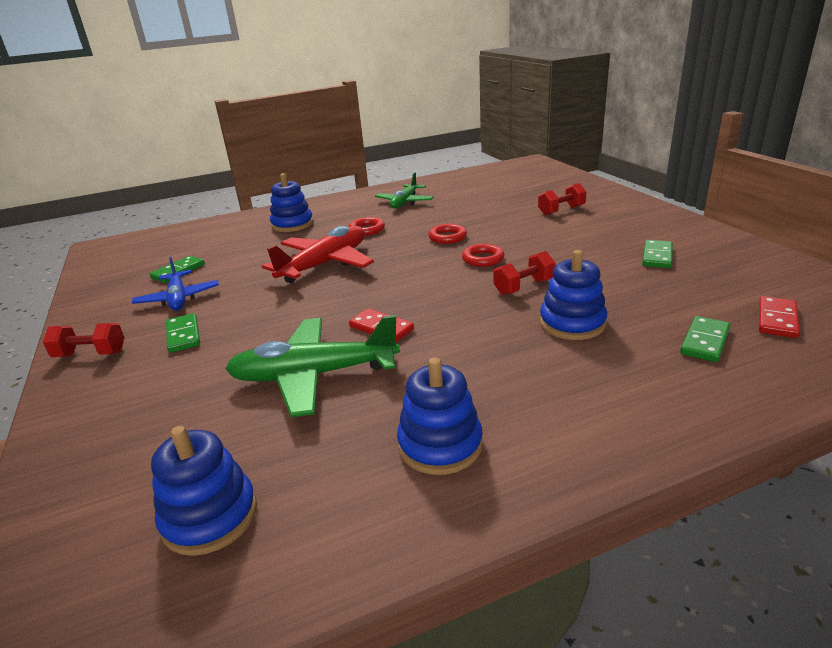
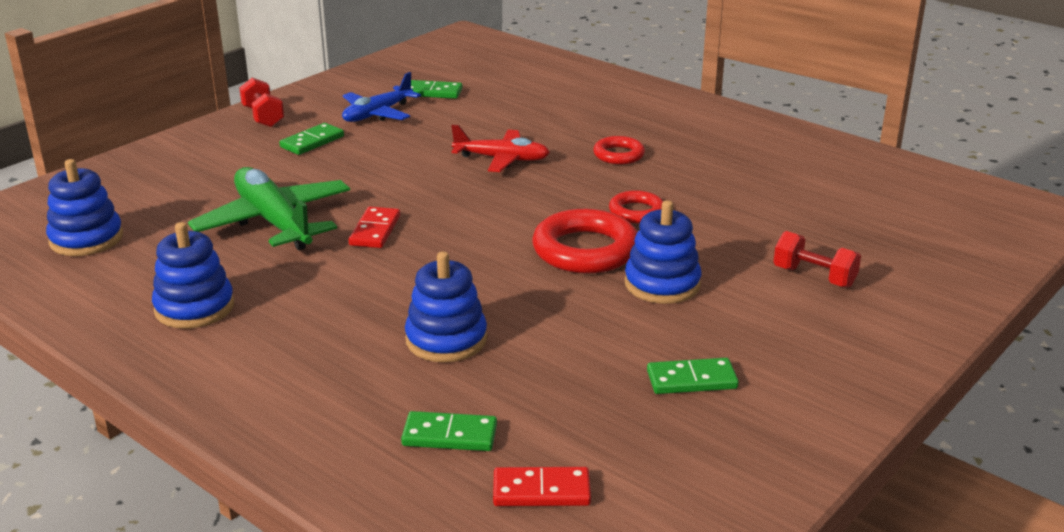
camera: 60 degrees right, 0 degrees up
red plane [261,226,374,283] -> red plane [451,125,550,172], size x0.64
blue stacking toy [270,173,313,232] -> blue stacking toy moved to [625,200,701,304]
green plane [375,172,434,209] -> none
red ring [462,244,504,267] -> red ring [532,209,637,273], size x1.79
red dumbbell [493,251,556,295] -> none

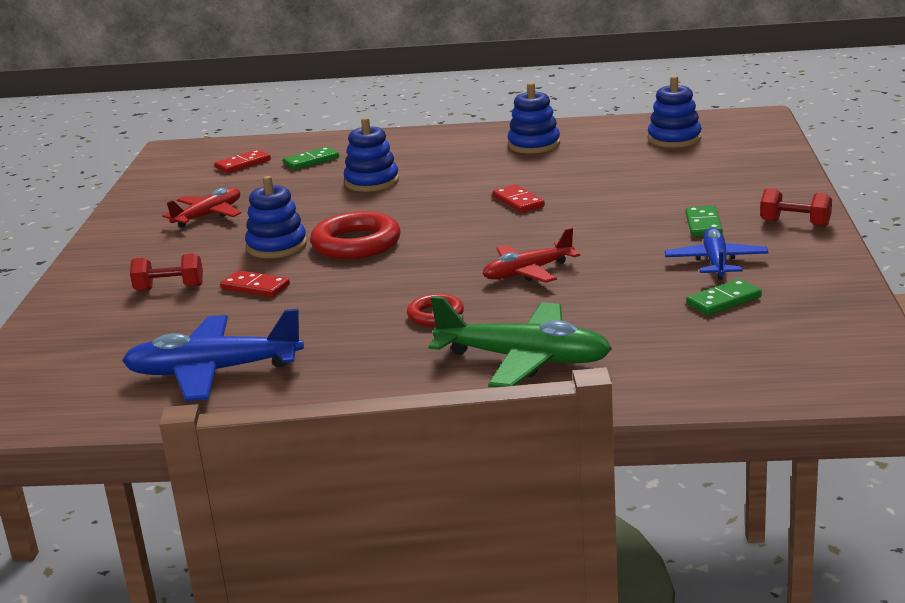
camera: 145 degrees right, 5 degrees down
green plane [188,167,350,250] -> green plane moved to [429,296,612,387]
red ring [609,190,663,223] -> none
green domino [647,358,739,394] -> red plane [162,188,241,228]
none -> blue plane [122,309,304,401]
none -> red domino [220,270,290,297]

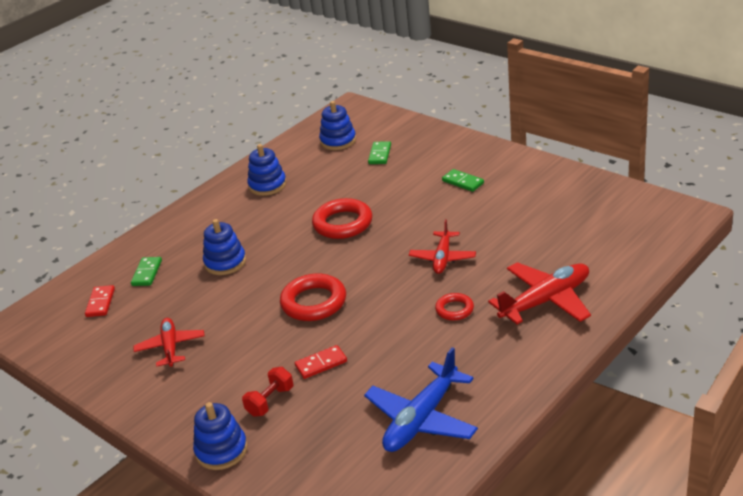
camera: 50 degrees left, 10 degrees up
blue stacking toy [245,176,307,258] -> blue stacking toy moved to [193,402,248,470]
green plane [429,296,612,387] -> red plane [488,262,591,324]
red domino [492,185,545,213] -> red ring [312,198,372,239]
blue plane [665,227,769,280] -> none
green domino [686,279,762,315] -> green domino moved to [368,141,391,164]
red dumbbell [760,188,832,227] -> none

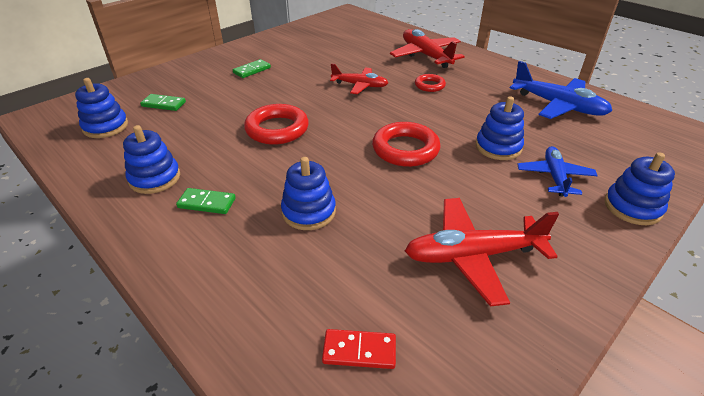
camera: 90 degrees left, 5 degrees up
green domino [131,257,162,286] -> green domino moved to [176,188,236,214]
red plane [133,318,205,367] -> red plane [405,198,559,307], size x1.55
red dumbbell [242,367,293,417] -> blue plane [517,146,598,197]
red domino [295,345,347,379] -> blue stacking toy [476,96,524,160]

